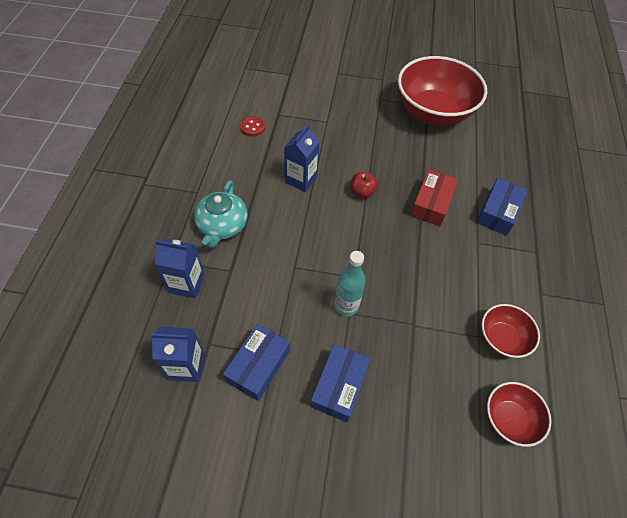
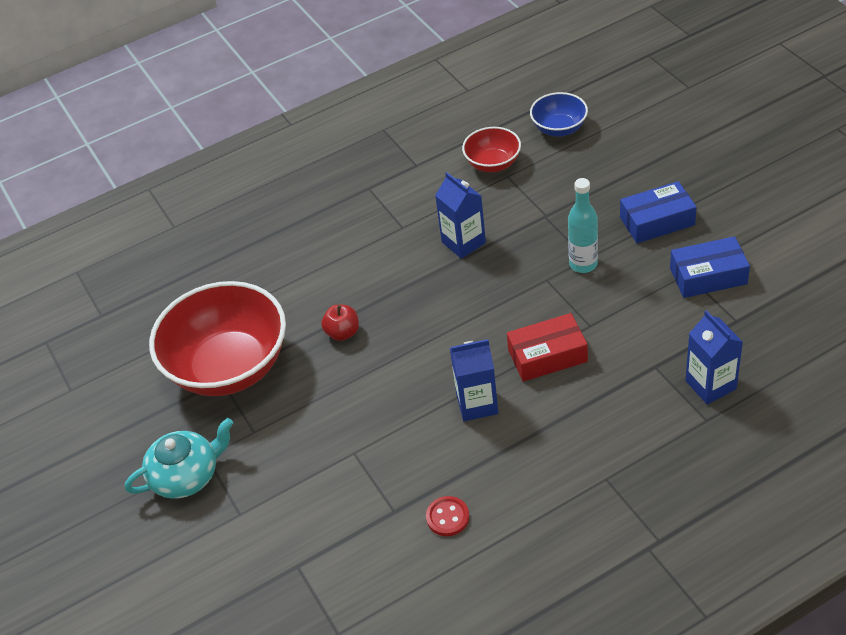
camera: 120 degrees left, 10 degrees down
blue carton [151,327,204,382] -> blue carton moved to [435,172,486,259]
turquoise teapot [194,180,248,248] -> turquoise teapot moved to [125,418,233,499]
red apple [350,172,378,198] -> red apple moved to [321,305,359,341]
red box [410,170,458,226] -> red box moved to [507,313,588,382]
blue box [476,178,528,236] -> none
red bowl [487,382,551,447] -> blue bowl [530,92,588,137]

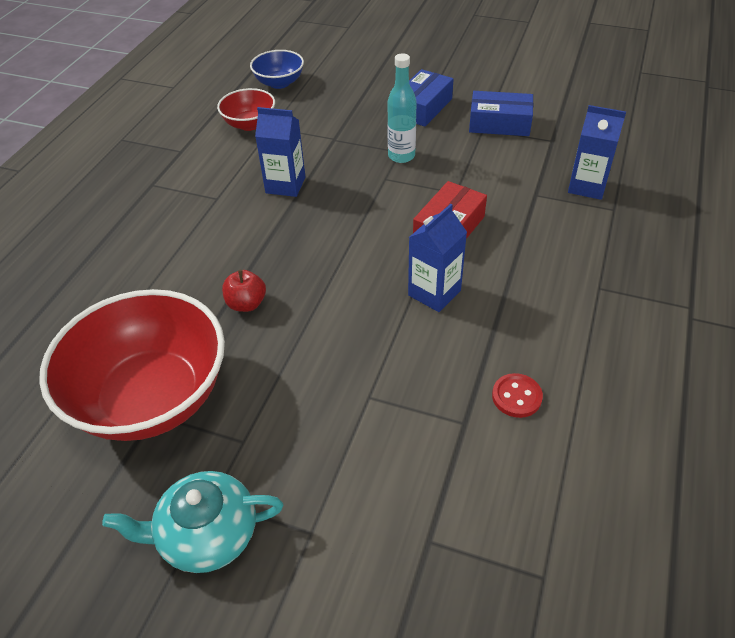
camera: 45 degrees left, 0 degrees up
turquoise teapot [125,418,233,499] -> turquoise teapot turned 120 degrees counterclockwise [102,471,283,573]
blue box [670,236,750,298] -> blue box turned 60 degrees clockwise [469,91,533,136]

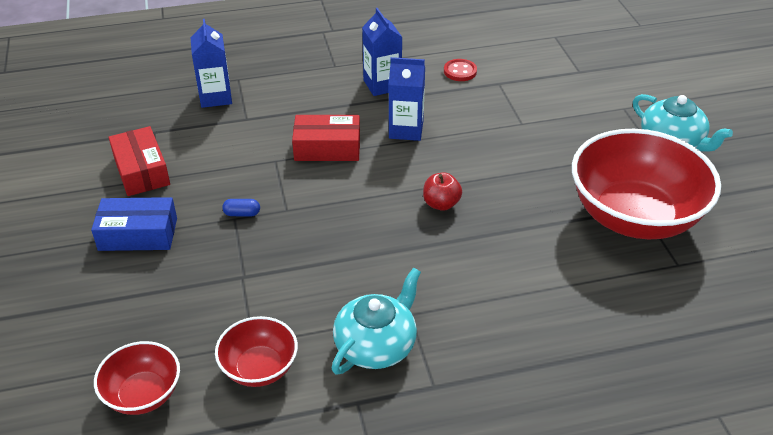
camera: 125 degrees left, 5 degrees down
red apple [222,270,266,312] -> red apple moved to [423,172,462,211]
blue bowl [250,50,304,89] -> red bowl [94,341,180,415]
blue carton [255,107,305,197] -> blue carton moved to [362,8,402,96]
turquoise bottle [387,53,417,163] -> blue capsule [222,199,260,216]
blue box [469,91,533,136] -> red box [109,126,170,196]
none -> turquoise teapot [332,268,421,375]

